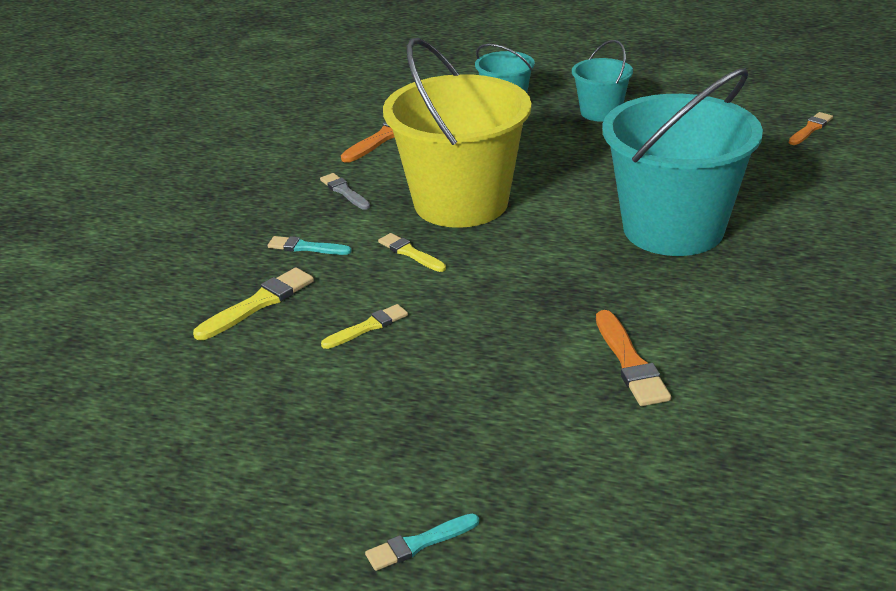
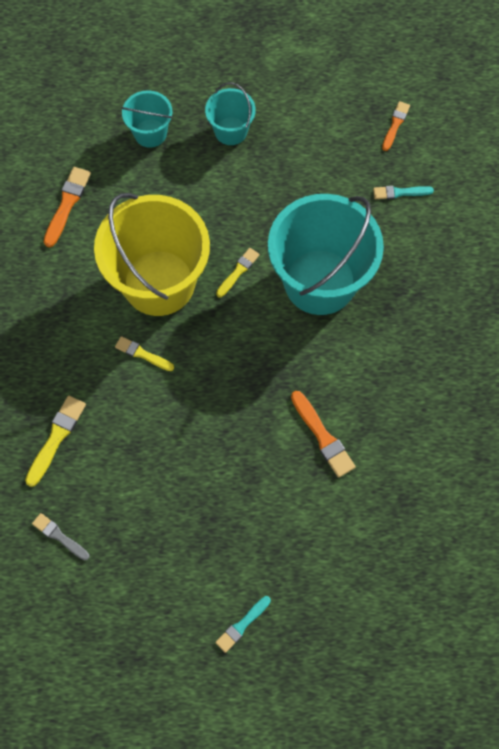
camera: 20 degrees left, 35 degrees up
turquoise brush [268,236,352,255] -> turquoise brush moved to [373,186,434,199]
grey brush [320,173,370,210] -> grey brush moved to [32,513,89,560]
yellow brush [321,304,408,349] -> yellow brush moved to [216,248,260,297]

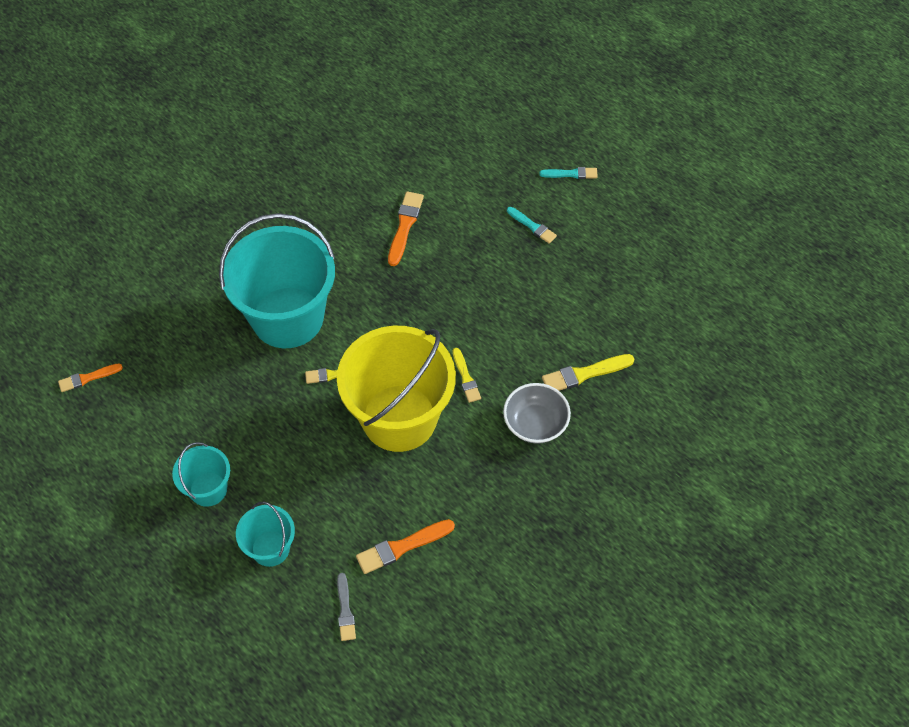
camera: 135 degrees left, 10 degrees down
grey brush [32,513,89,560] -> grey brush moved to [337,573,356,641]
turquoise brush [373,186,434,199] -> turquoise brush moved to [507,207,557,244]
none -> grey bowl [503,383,571,444]

